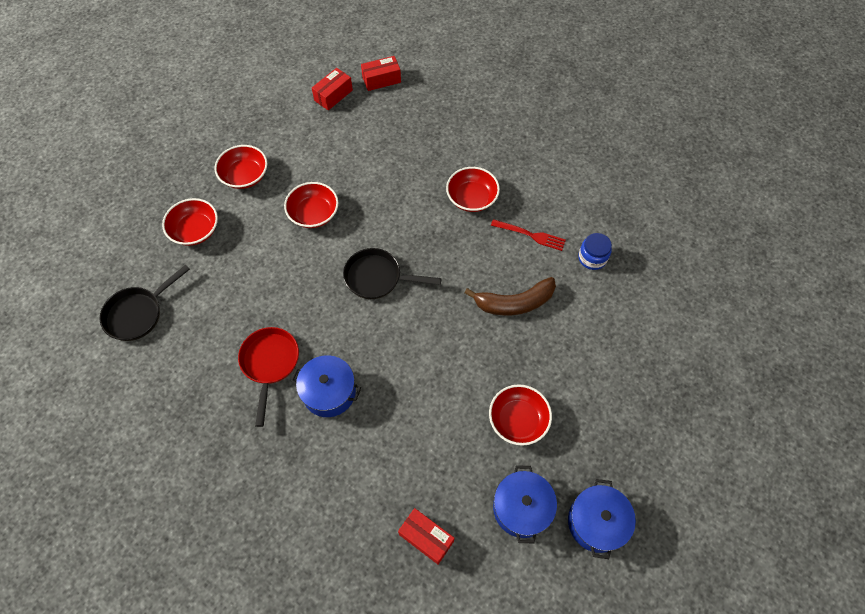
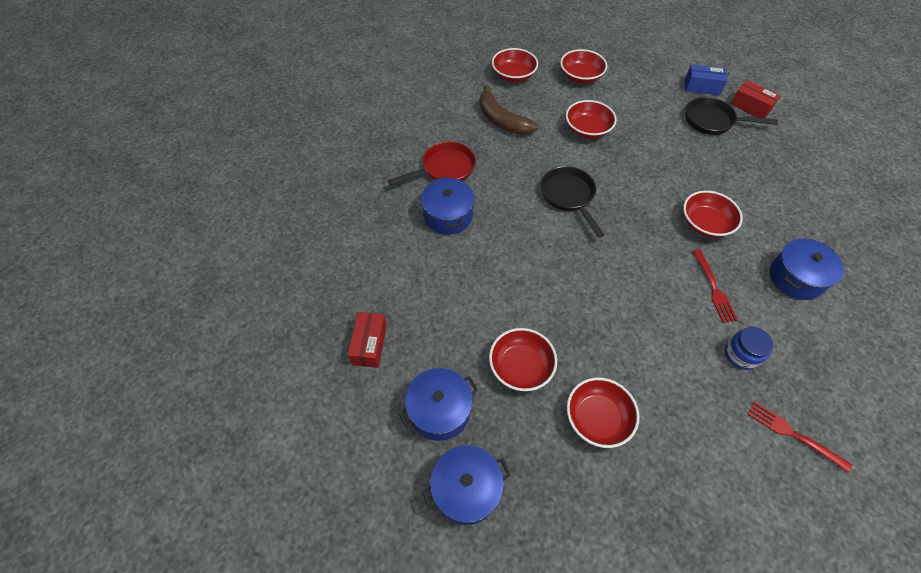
camera: 60 degrees right, 5 degrees down
black pan [100,264,190,341] -> black pan moved to [685,97,778,135]
red box [312,68,353,110] -> blue box [685,64,728,96]
brown banana [464,277,556,316] -> brown banana moved to [479,85,538,135]
none -> red bowl [567,377,639,448]
none -> red fork [747,401,852,473]
none -> blue pot [770,239,844,300]

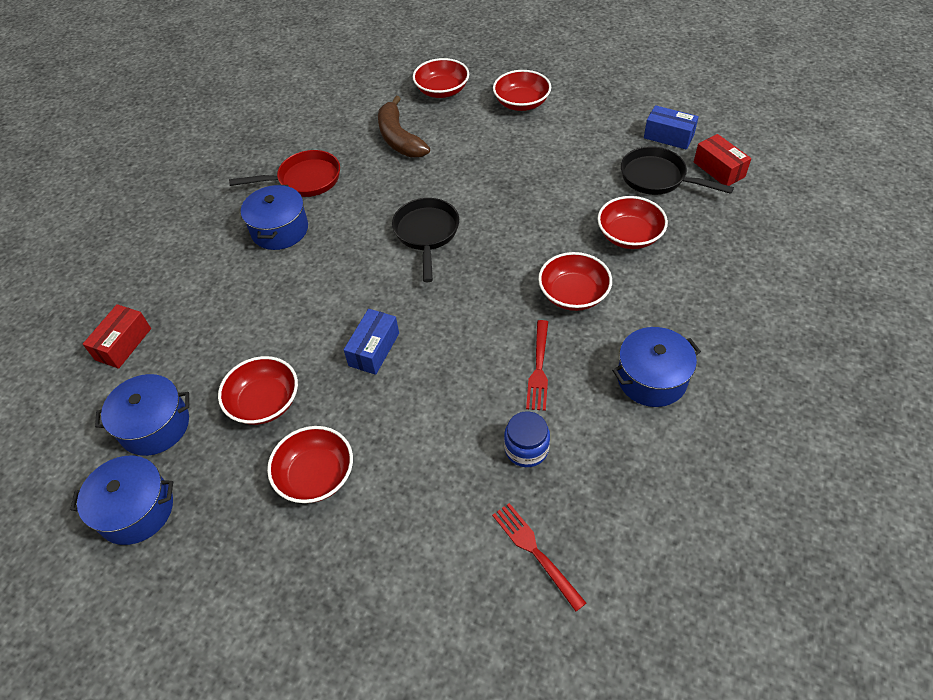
camera: 20 degrees right, 5 degrees down
red bowl [566,100,617,139] -> red bowl moved to [597,196,668,249]
none -> blue box [344,309,399,375]

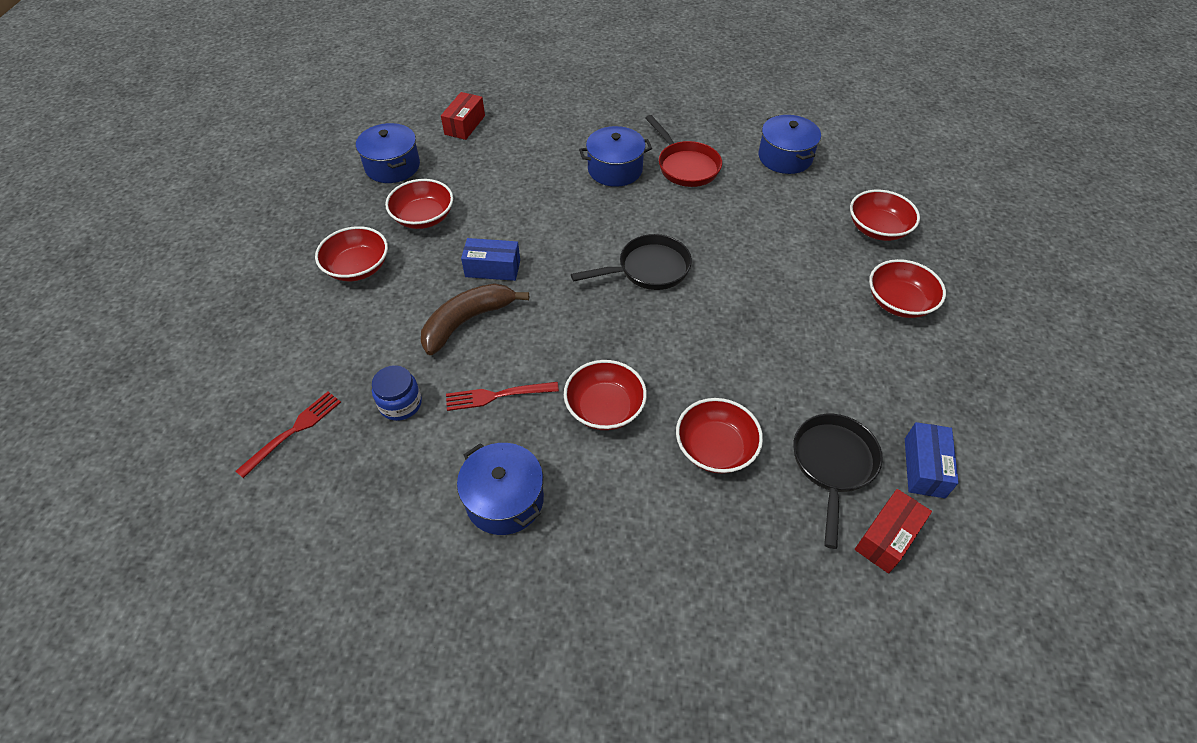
camera: 70 degrees right, 0 degrees up
blue pot [70,456,173,545] -> blue pot moved to [758,115,821,174]
red box [83,304,151,369] -> red box turned 75 degrees counterclockwise [441,92,485,140]
brown banana [378,96,430,157] -> brown banana moved to [421,283,529,355]

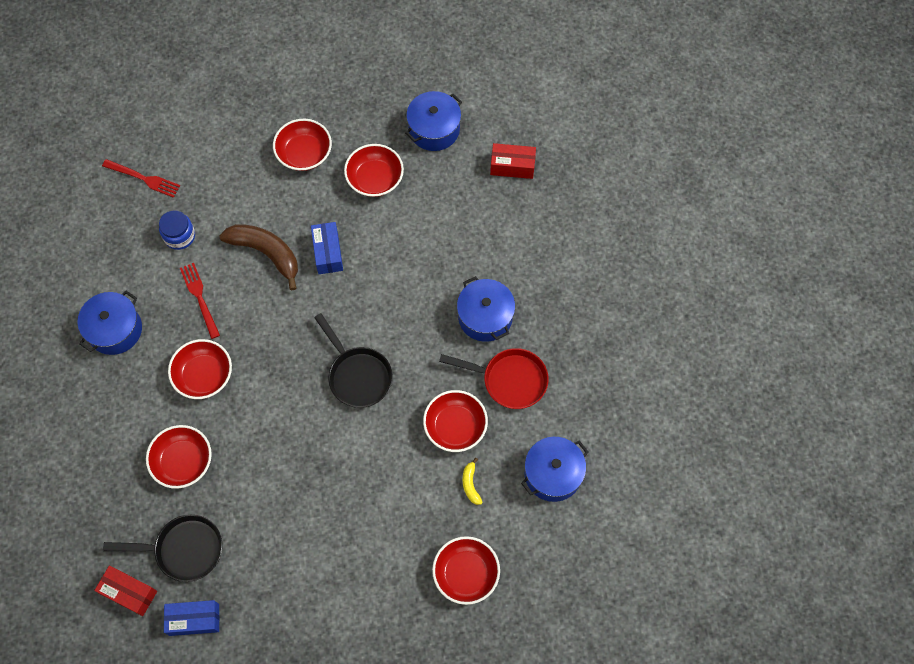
camera: 75 degrees right, 15 degrees up
red pan [646,115,722,187] -> red pan turned 120 degrees counterclockwise [439,348,549,409]
red bowl [869,259,946,318] -> red bowl moved to [423,390,488,452]
none -> yellow banana [463,458,483,505]

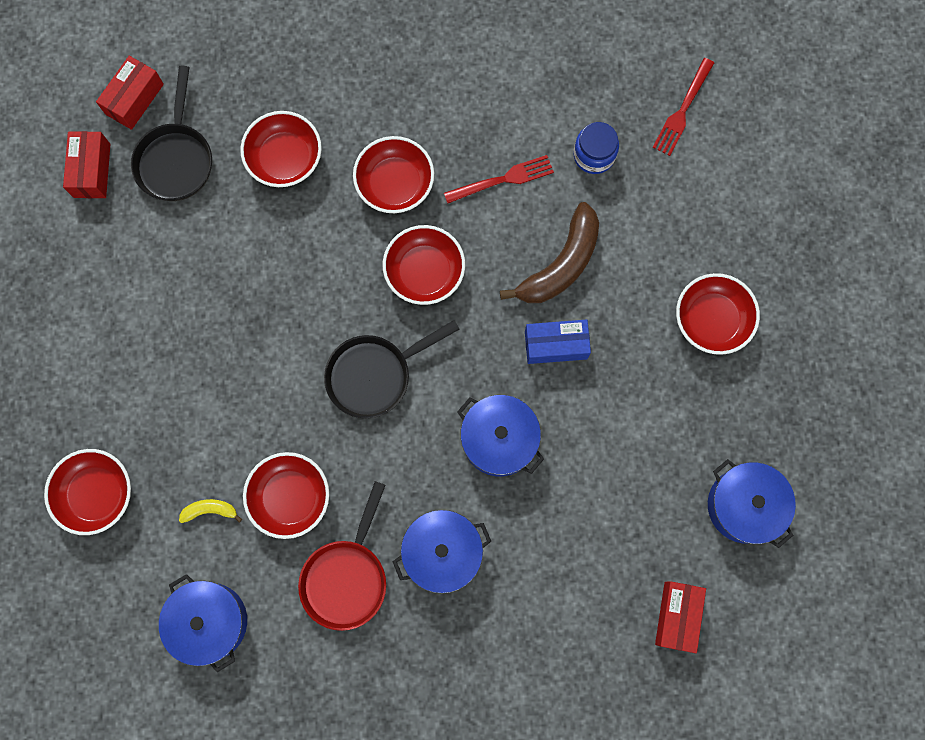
camera: 95 degrees right, 10 degrees up
blue pot [78,291,142,355] -> blue pot moved to [457,395,544,476]
blue box [164,600,219,636] -> red box [63,131,110,198]
red bowl [344,144,404,197] -> red bowl moved to [383,225,465,305]

